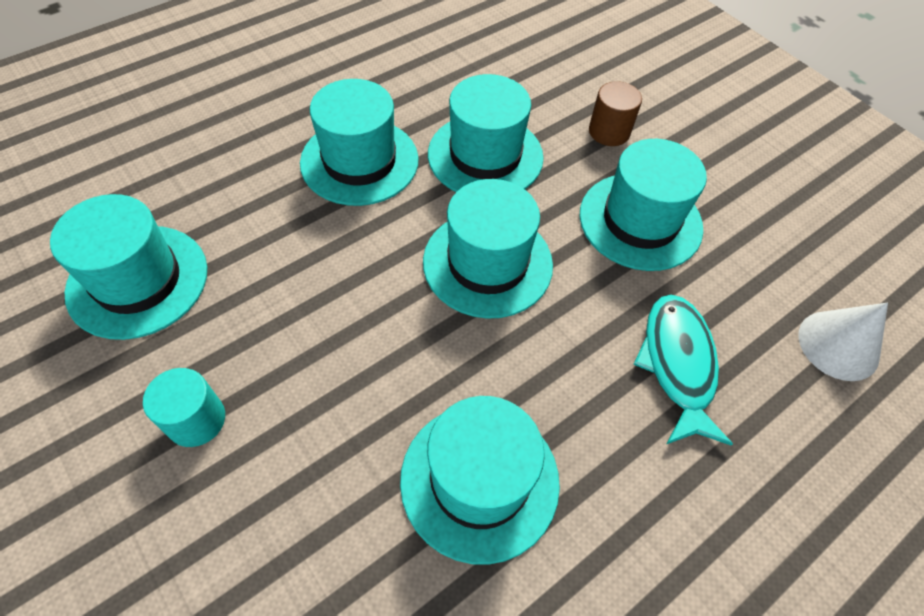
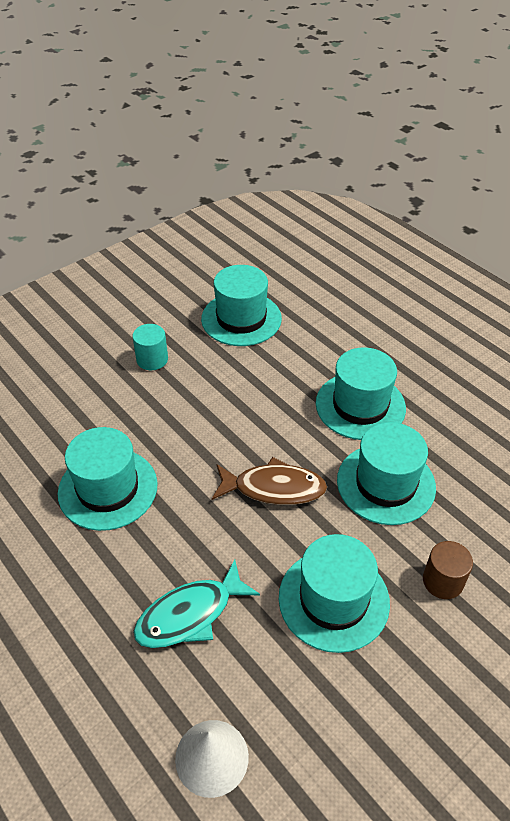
camera: 90 degrees right, 10 degrees down
turquoise hat [423,179,553,319] -> brown fish [212,457,327,505]
turquoise fish [633,294,733,446] -> turquoise fish turned 150 degrees clockwise [133,559,260,648]

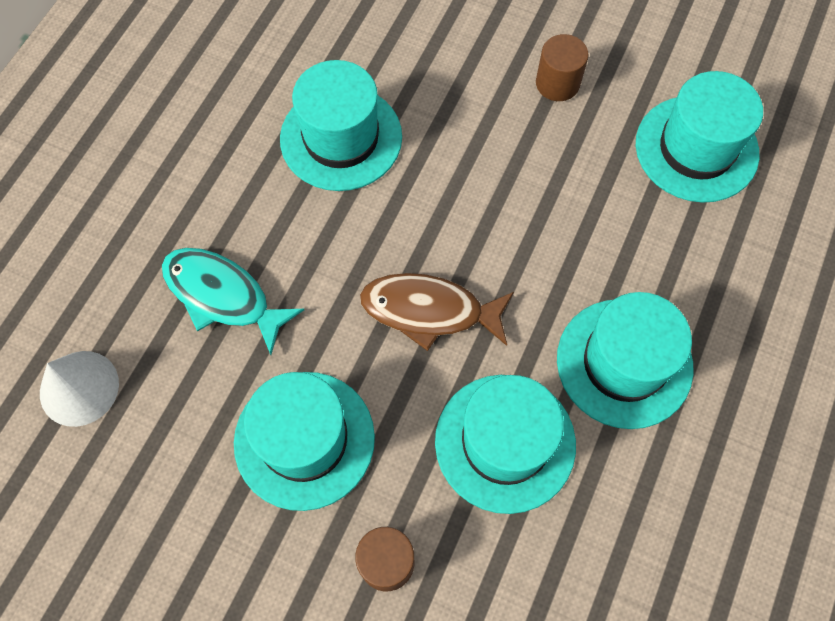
camera: 65 degrees right, 20 degrees up
turquoise cylinder [132,324,168,370] -> brown cylinder [536,34,589,101]
brown fish [212,457,327,505] -> brown fish turned 120 degrees clockwise [360,273,514,351]

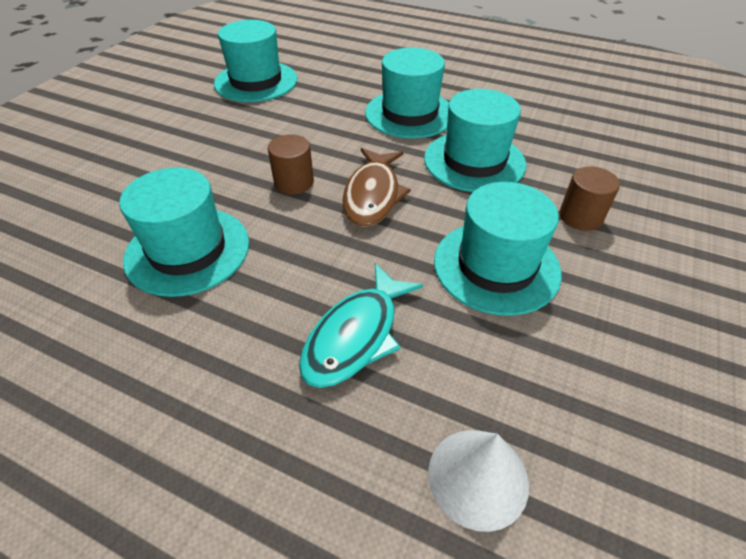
camera: 90 degrees left, 20 degrees down
brown cylinder [536,34,589,101] -> brown cylinder moved to [268,134,314,195]

